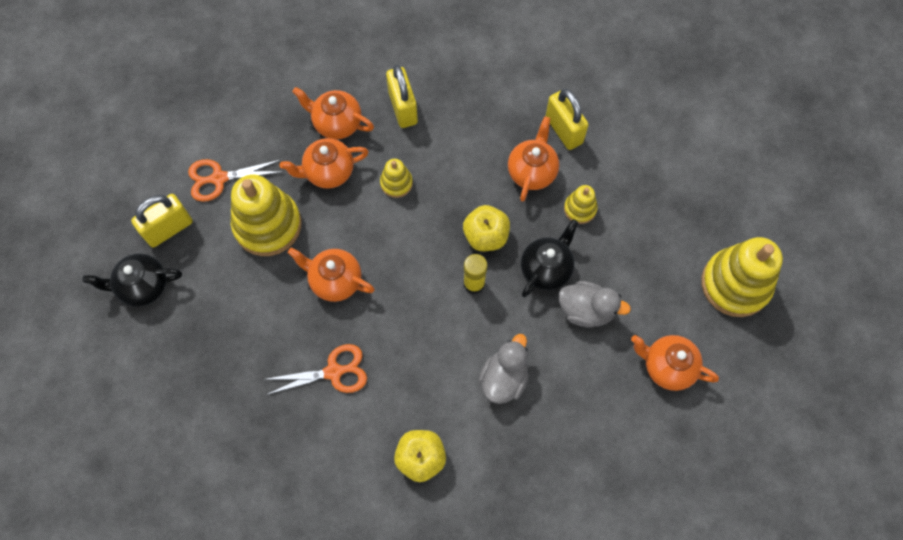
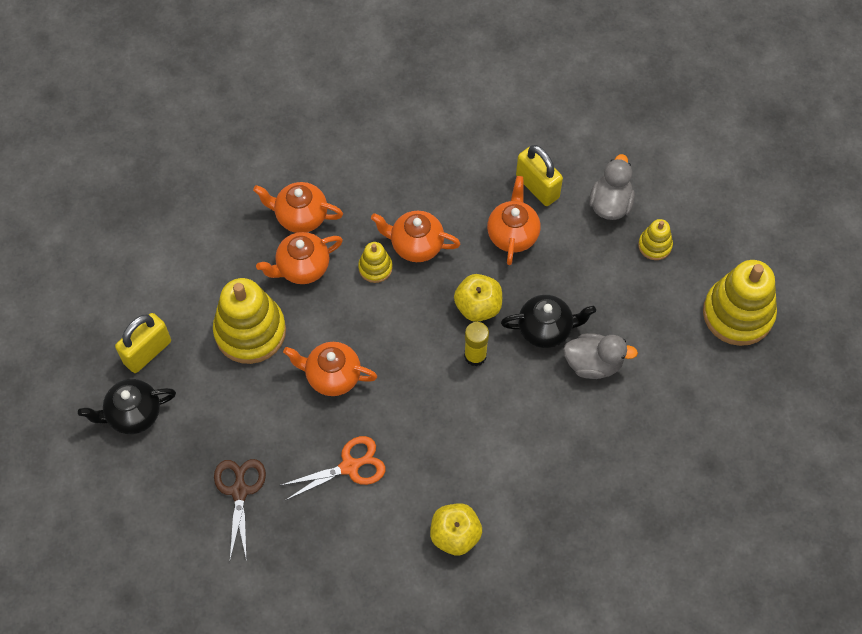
camera: 10 degrees left, 5 degrees down
orange scissors [188,159,282,202] -> none
yellow padlock [386,65,418,128] -> none
grey duck [478,334,529,404] -> grey duck moved to [589,154,635,220]
black teapot [521,219,578,298] -> black teapot turned 60 degrees clockwise [501,295,596,348]
yellow stacking toy [564,185,598,224] -> yellow stacking toy moved to [638,219,673,260]
orange teapot [631,335,719,391] -> orange teapot moved to [371,211,461,262]
none -> brown scissors [214,459,266,561]

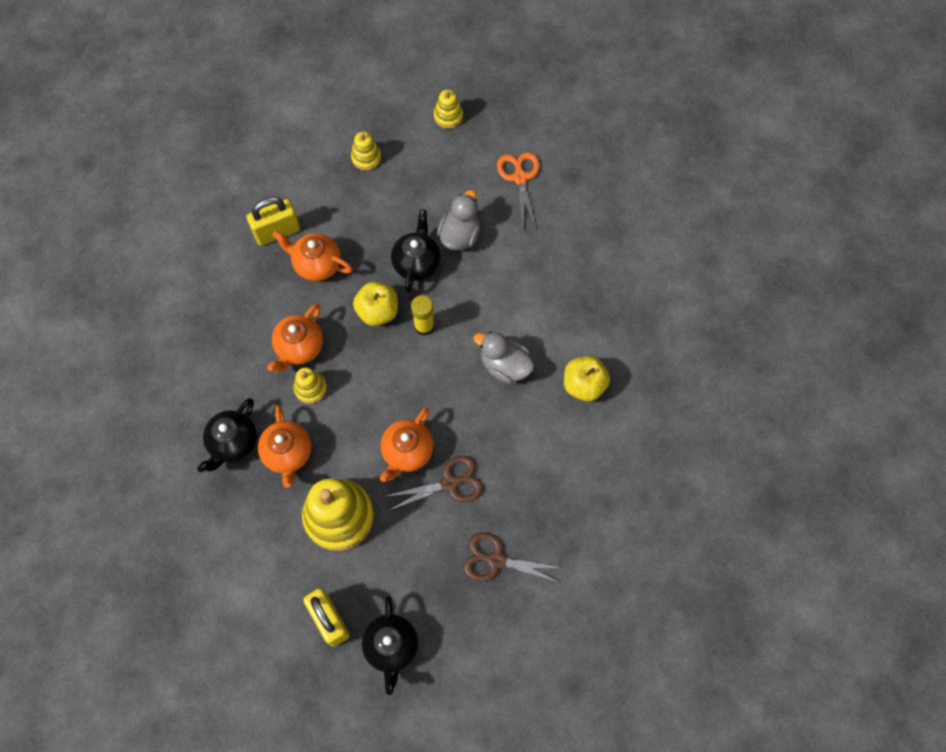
camera: 75 degrees left, 5 degrees up
orange teapot [253,182,343,233] -> black teapot [197,398,257,472]
orange scissors [279,436,386,500] -> orange scissors moved to [497,152,540,229]
grey duck [589,154,635,220] -> grey duck moved to [473,332,535,384]
yellow stacking toy [703,260,777,346] -> yellow stacking toy [434,89,463,129], size x0.48
none -> brown scissors [383,456,483,511]

